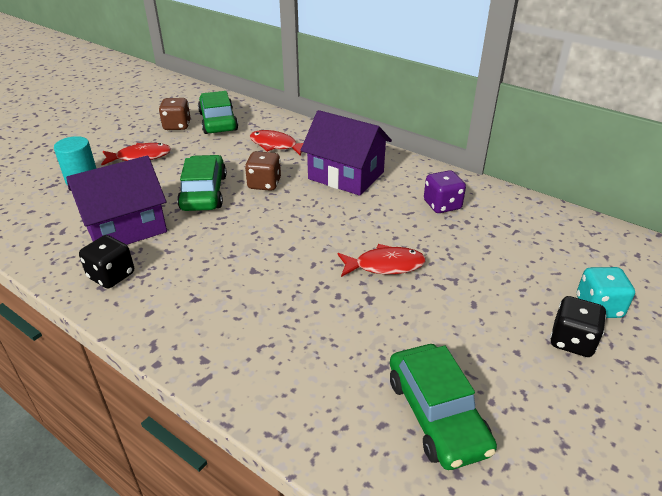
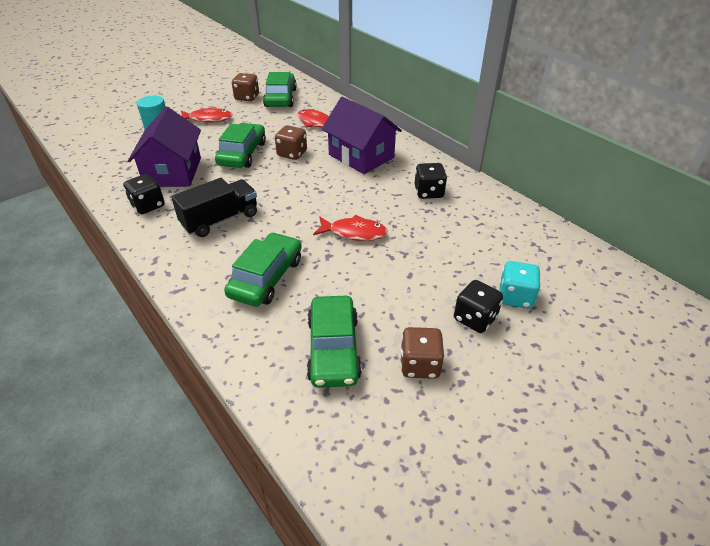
camera: 15 degrees right, 5 degrees up
purple house [66,156,167,245] -> purple house turned 75 degrees counterclockwise [128,107,201,187]
purple dice [424,170,466,213] -> black dice [415,163,447,199]
none -> black truck [171,178,257,237]
none -> green car [224,232,302,307]
none -> brown dice [400,327,445,379]

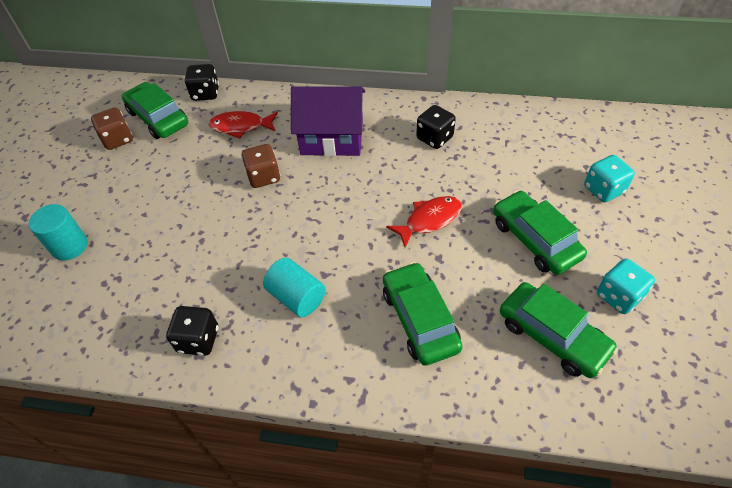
camera: 40 degrees left, 10 degrees up
purple house [128,107,201,187] -> none
black truck [171,178,257,237] -> turquoise cylinder [263,258,326,317]
red fish [181,107,232,123] -> none
green car [215,123,266,168] -> green car moved to [493,190,587,275]
brown dice [400,327,445,379] -> turquoise dice [597,258,655,314]
black dice [454,280,503,333] -> black dice moved to [185,64,219,101]

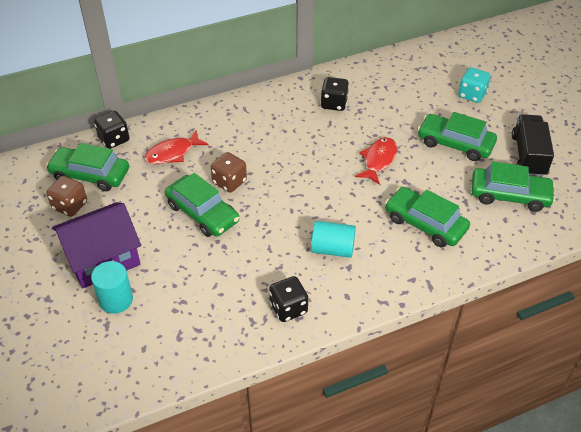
camera: 35 degrees left, 5 degrees down
purple house [291,86,365,156] -> purple house moved to [52,202,141,288]
turquoise dice [597,258,655,314] -> black truck [512,114,554,177]
none -> green car [165,173,239,237]

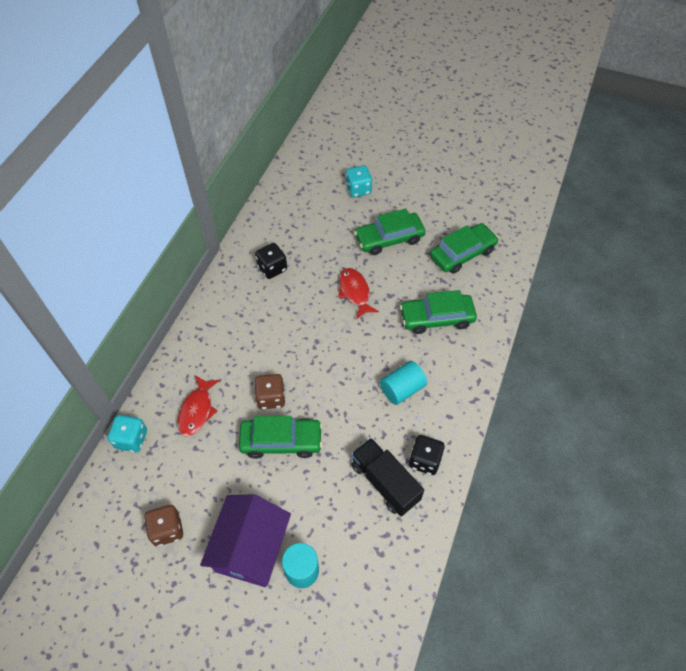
camera: 45 degrees left, 10 degrees up
green car [46,143,129,191] -> none
black dice [94,111,129,149] -> turquoise dice [108,415,147,452]
black truck [512,114,554,177] -> black truck moved to [351,438,424,516]

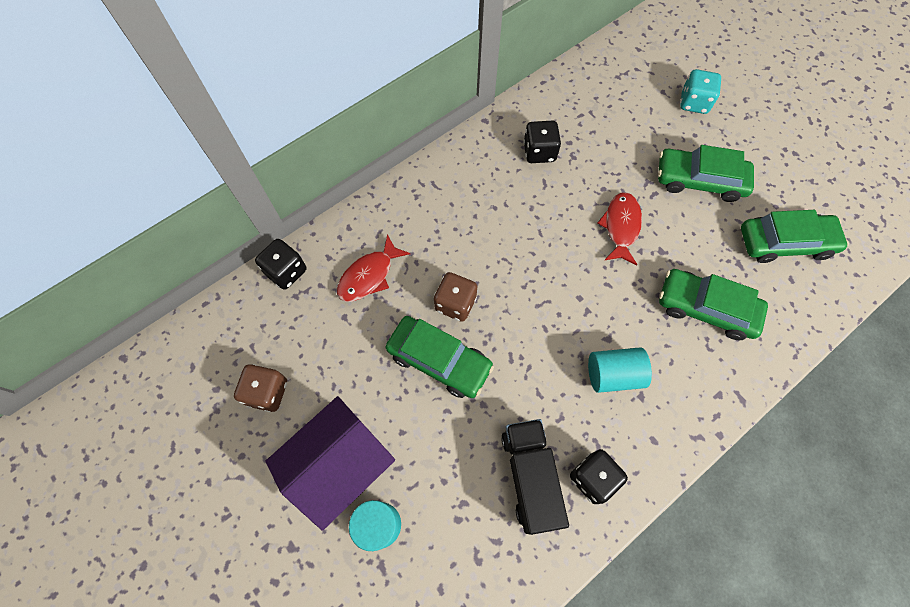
camera: 30 degrees right, 10 degrees up
turquoise dice [108,415,147,452] -> black dice [255,239,306,290]

